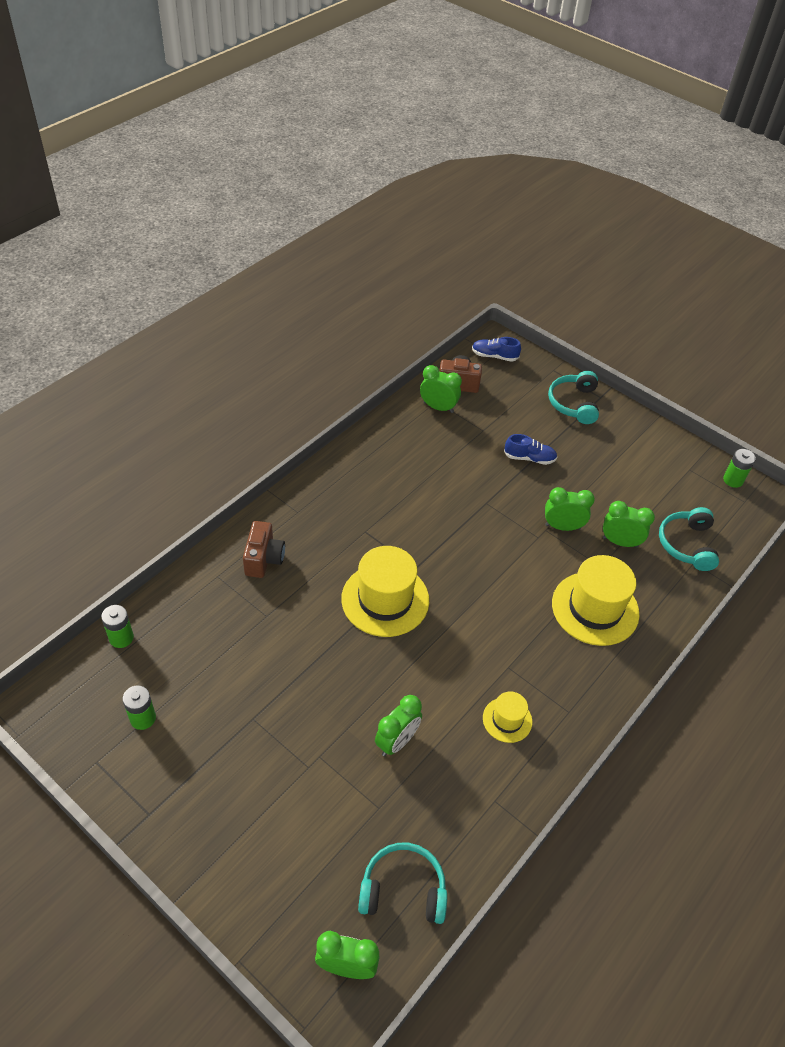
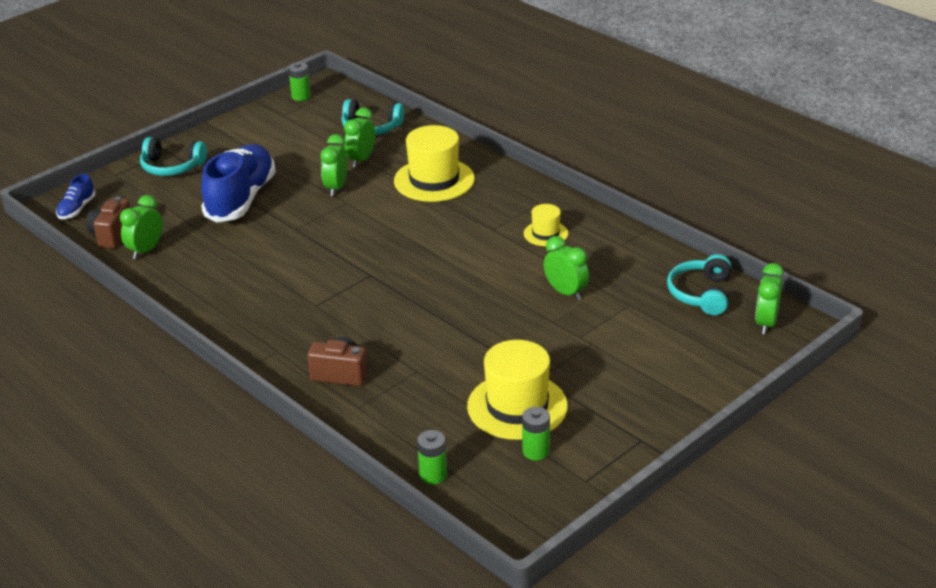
camera: 80 degrees left, 15 degrees down
yellow hat [341,546,429,637] -> yellow hat moved to [467,340,568,440]
blue shoe [504,434,557,465] -> blue shoe [201,144,276,222], size x2.20

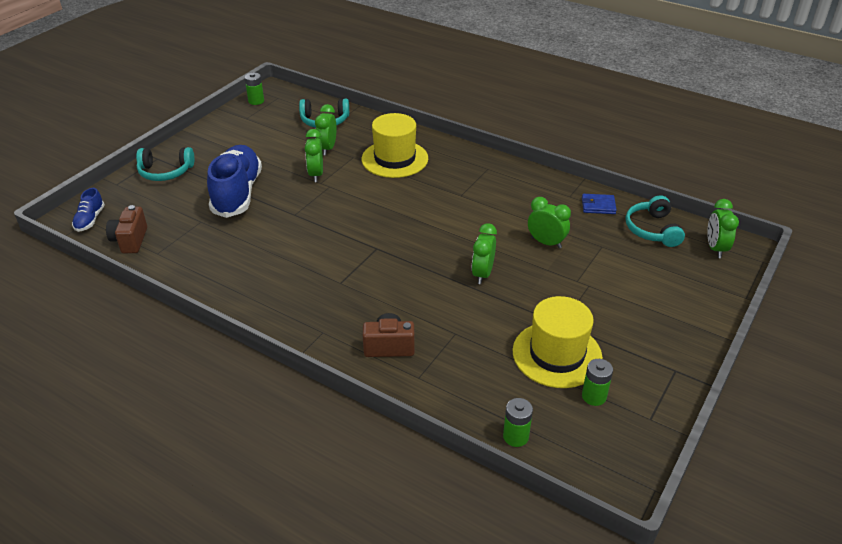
camera: 15 degrees left, 5 degrees up
green clock [120,195,163,259] -> green clock moved to [472,223,497,284]
yellow hat [524,204,568,246] -> none
none -> blue wallet [582,194,617,214]

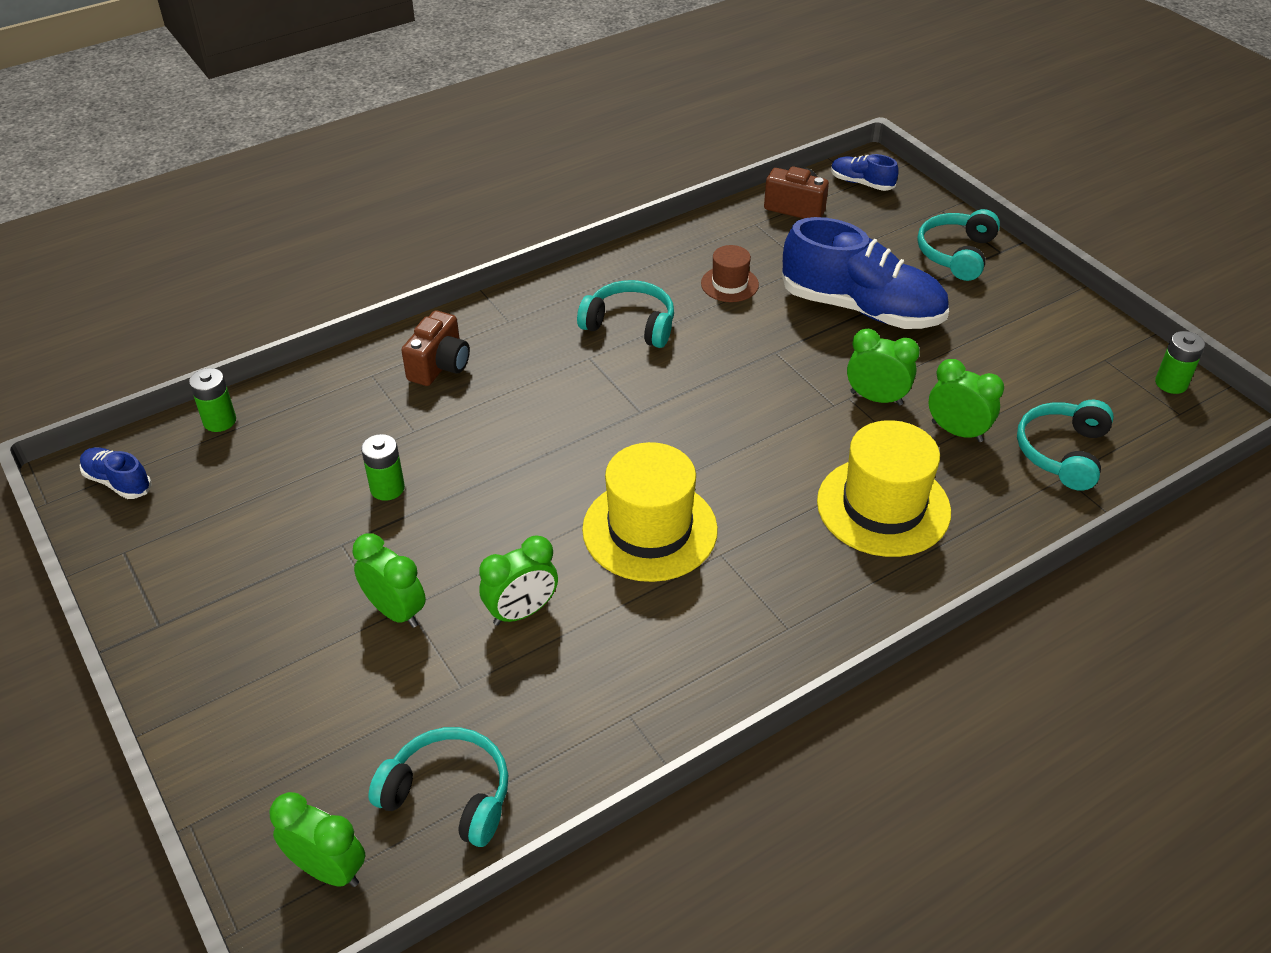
camera: 115 degrees right, 5 degrees up
green clock [472,223,497,284] -> green clock moved to [352,533,426,628]
yellow hat [512,296,603,388] -> yellow hat moved to [582,442,718,582]
blue wallet [582,194,617,214] -> none
green battery [582,359,613,406] -> green battery moved to [361,434,405,501]
none -> blue shoe [80,447,152,499]
none -> turquoise headphones [577,280,674,348]
none -> brown hat [701,245,759,302]

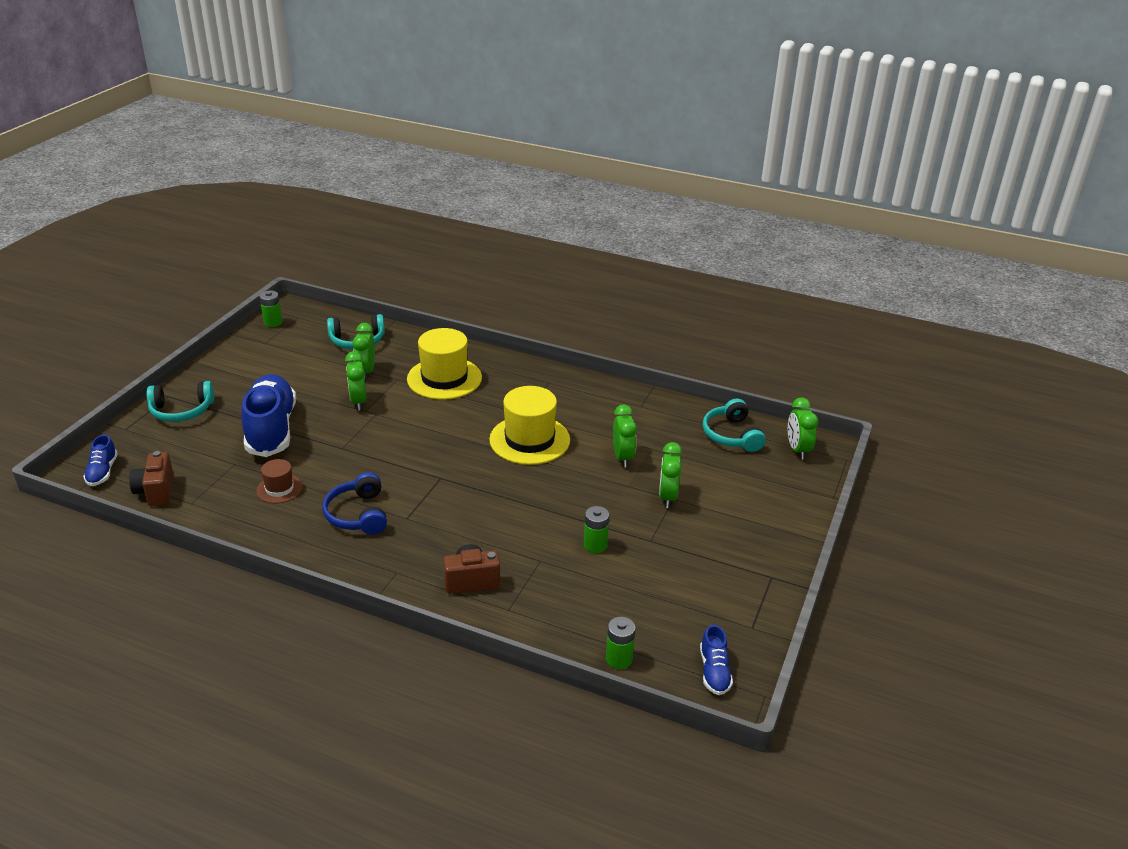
camera: 125 degrees left, 10 degrees down
green clock [479,535,558,626] -> green clock turned 60 degrees clockwise [613,404,637,467]
turquoise headphones [577,280,674,348] -> blue headphones [322,472,387,535]

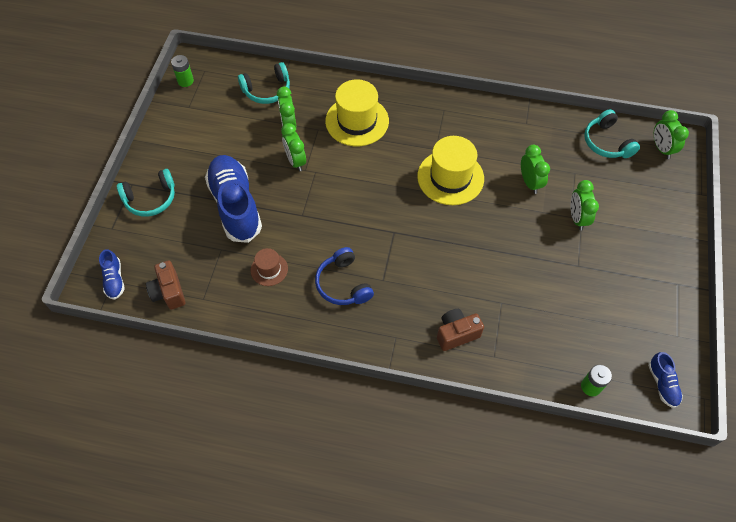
camera: 10 degrees left, 25 degrees up
green battery [584,506,609,553] -> none

